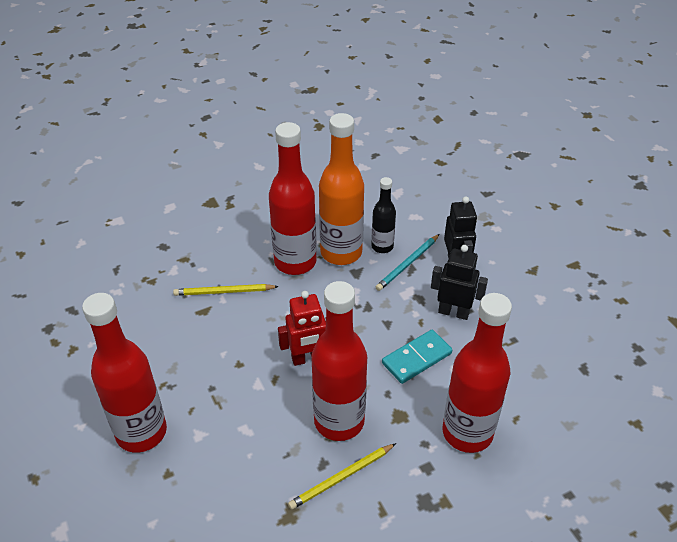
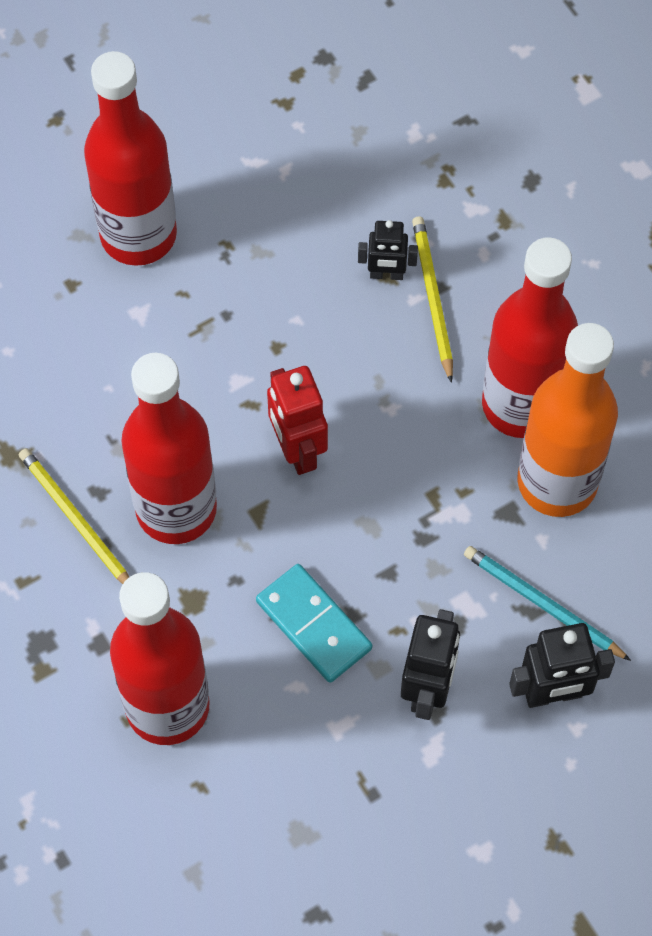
camera: 85 degrees right, 20 degrees up
black bottle [371,177,396,253] -> none
none -> black robot [358,220,418,280]

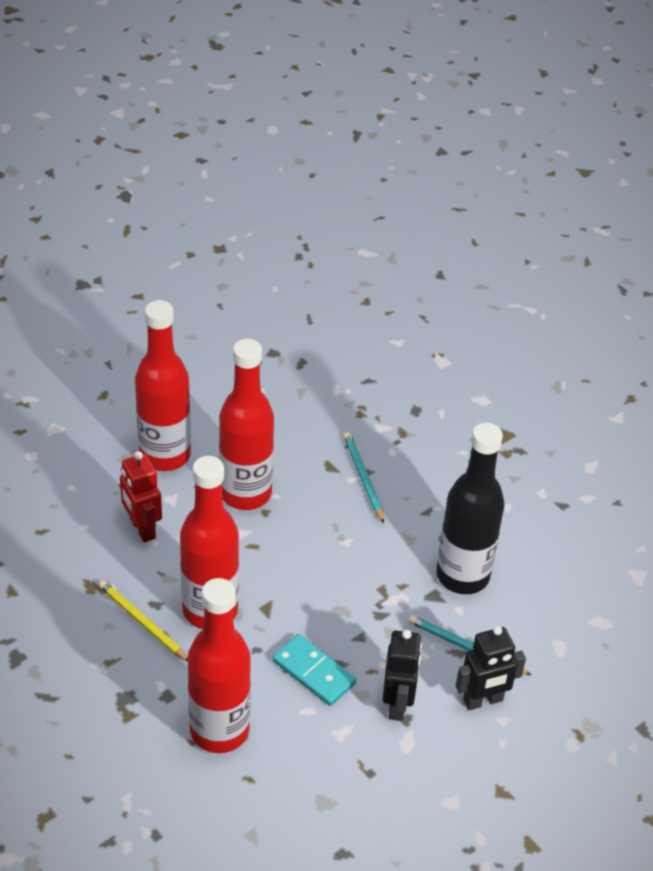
camera: 10 degrees left, 20 degrees down
red robot [267,366,328,475] -> red robot moved to [120,451,162,543]
black robot [358,220,418,280] -> none
yellow pencil [412,216,453,383] -> turquoise pencil [344,432,384,523]
red bottle [482,237,578,438] -> red bottle moved to [219,339,274,510]
orange bottle [518,323,618,517] -> black bottle [436,423,504,594]

